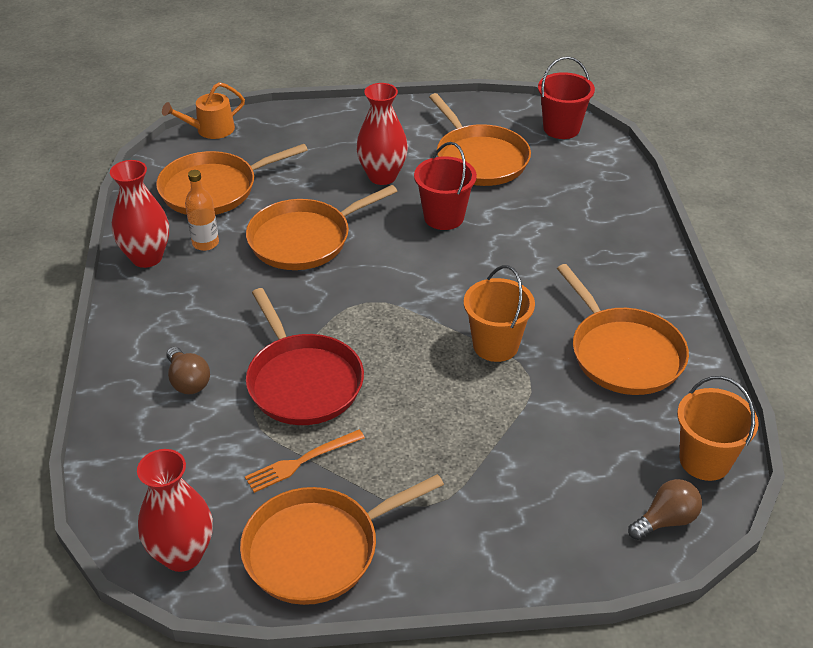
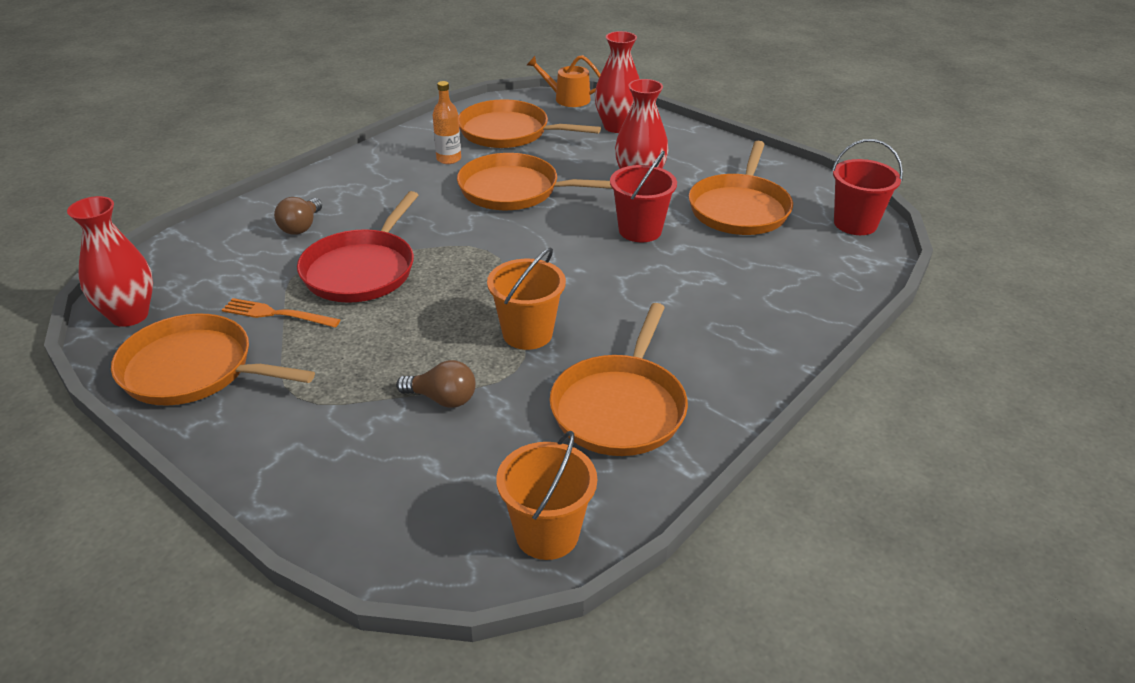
camera: 45 degrees right, 5 degrees down
red vase [110,160,169,268] -> red vase moved to [595,31,640,133]
brown light bulb [628,479,702,540] -> brown light bulb moved to [396,360,476,408]

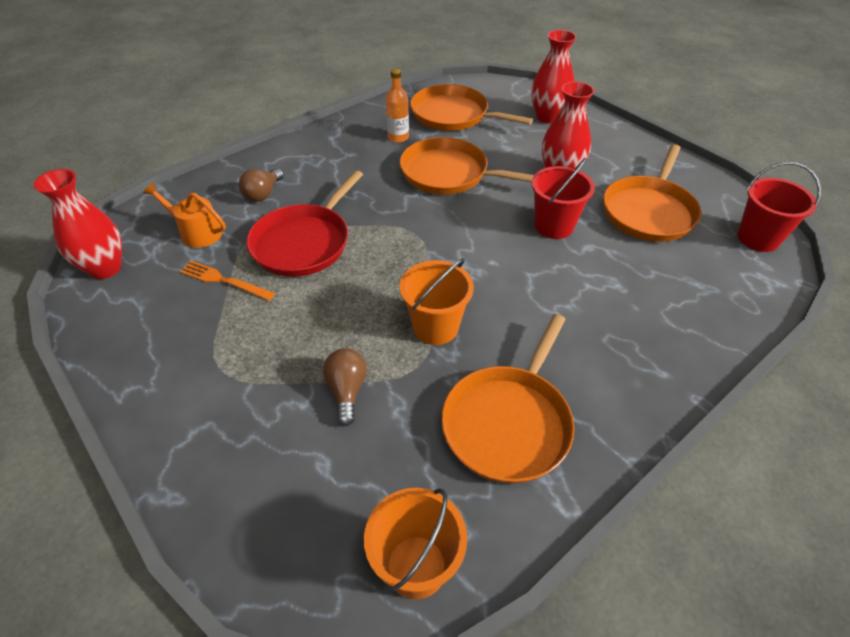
camera: 10 degrees right, 10 degrees up
orange pan [111,313,315,406] -> none
brown light bulb [396,360,476,408] -> brown light bulb turned 120 degrees counterclockwise [323,348,367,426]
orange watering can [527,55,601,107] -> orange watering can moved to [143,182,226,248]

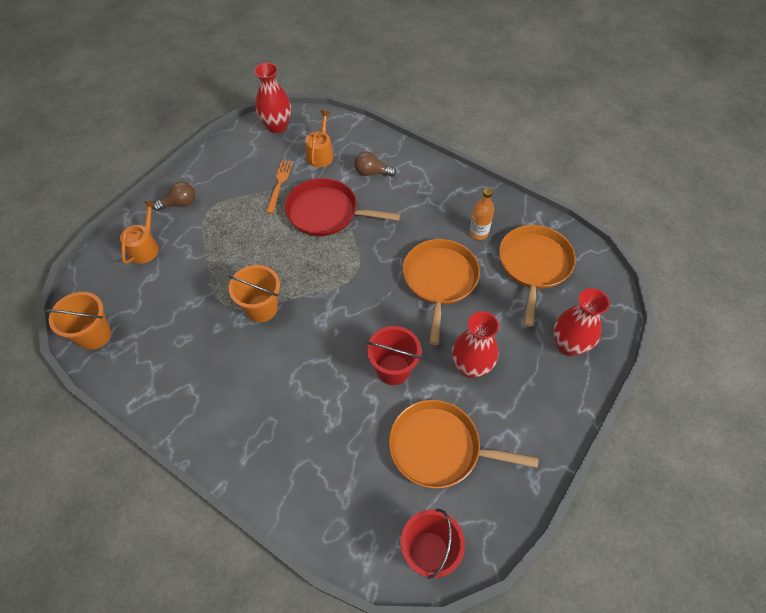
camera: 75 degrees right, 10 degrees up
brown light bulb [323,348,367,426] -> brown light bulb moved to [153,182,195,211]
orange pan [441,314,574,484] -> none
none -> orange watering can [120,201,159,264]

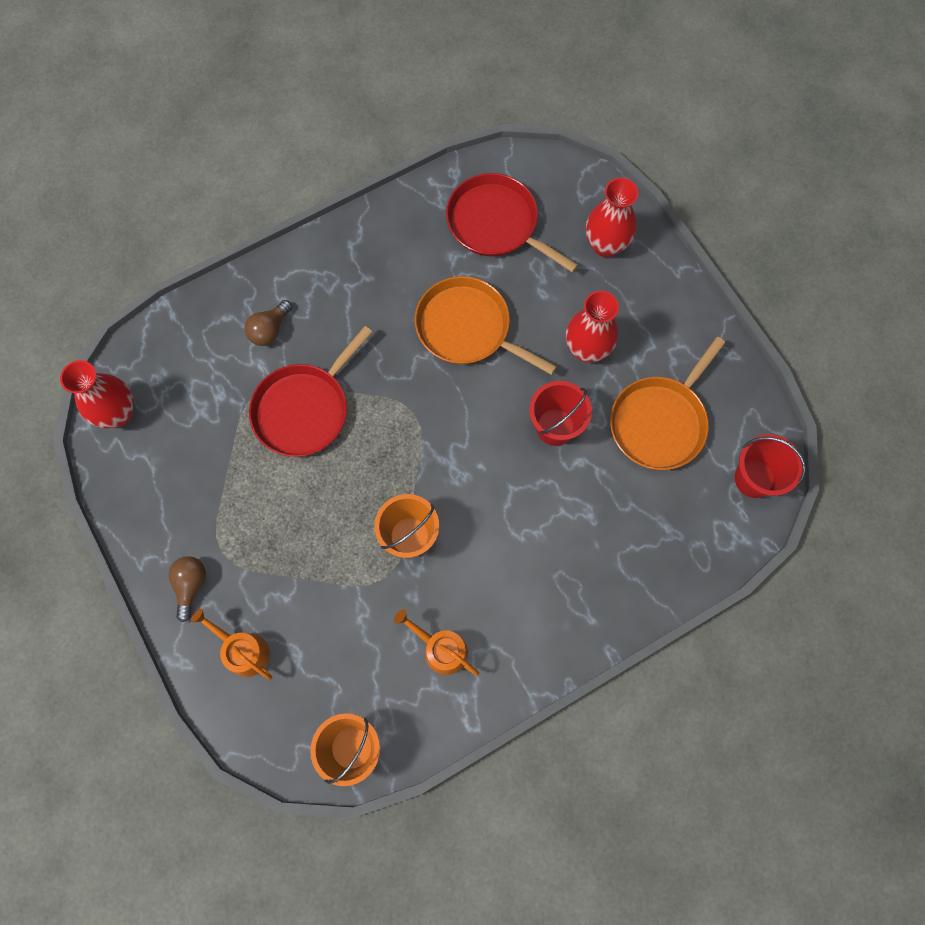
camera: 65 degrees left, 15 degrees up
orange fork [266,160,293,214] -> none
orange watering can [305,111,334,167] -> orange watering can moved to [394,609,479,676]
orange bottle [470,188,494,240] -> none
orange pan [499,225,576,326] -> red pan [446,173,578,272]

